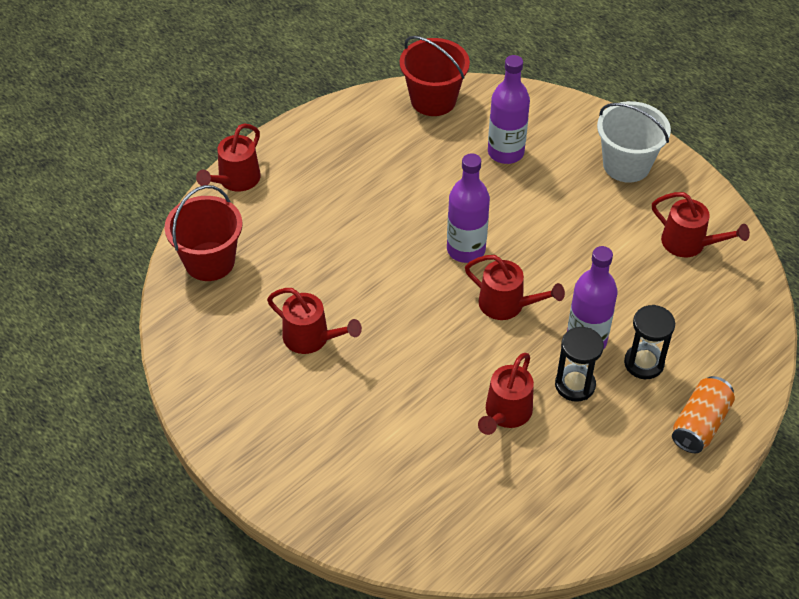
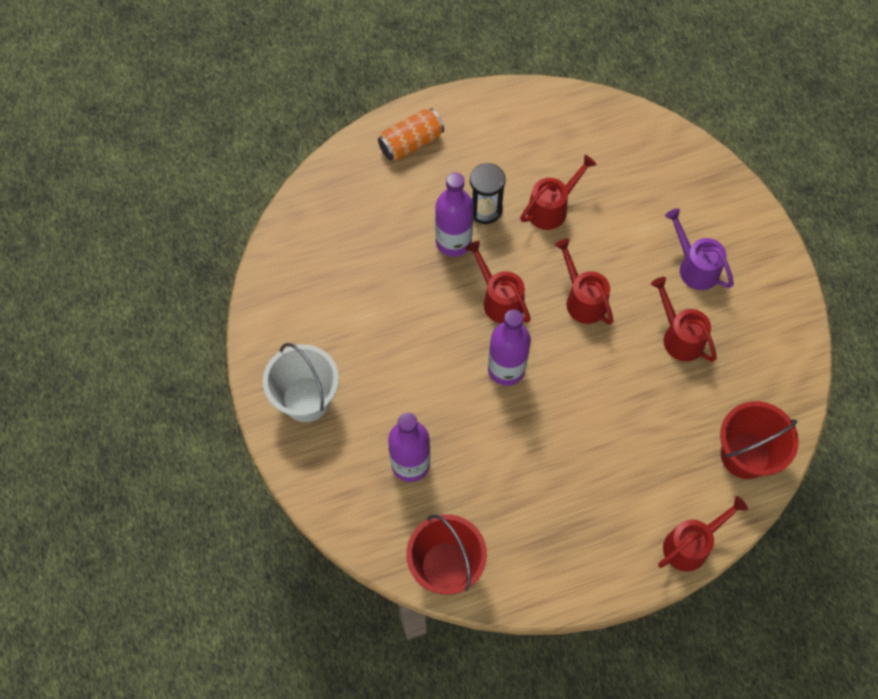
camera: 155 degrees left, 15 degrees up
black hourglass [624,305,675,379] -> none
red watering can [652,192,750,257] -> red watering can moved to [555,238,613,325]
none -> purple watering can [665,208,734,290]

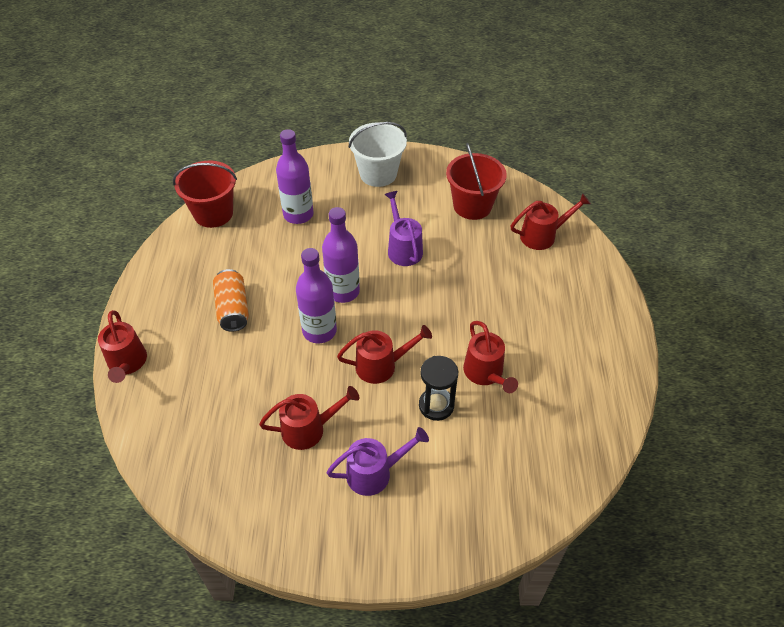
camera: 110 degrees right, 15 degrees down
orange can [378,108,444,161] -> orange can moved to [213,269,249,332]
purple bottle [435,172,474,257] -> purple bottle moved to [296,248,337,344]
red watering can [465,241,531,323] -> red watering can moved to [511,193,591,250]
black hourglass [470,163,506,224] -> black hourglass moved to [419,356,458,421]
red bucket [720,401,799,479] -> red bucket moved to [446,143,507,220]
none -> purple watering can [384,191,423,266]

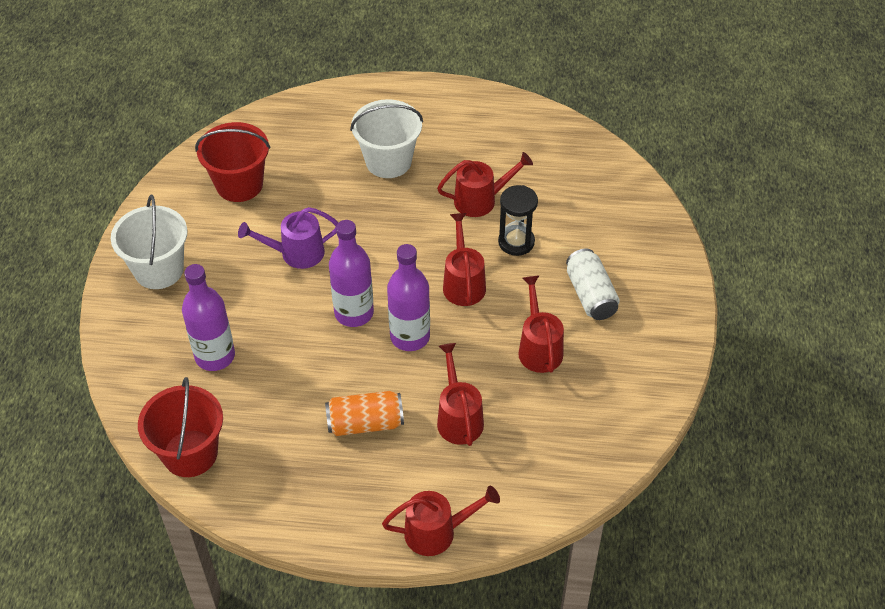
camera: 85 degrees left, 0 degrees up
purple watering can [326,427,429,496] -> white can [566,249,620,320]
red watering can [511,193,591,250] -> red watering can moved to [437,343,484,446]
none -> white bucket [350,99,423,178]

